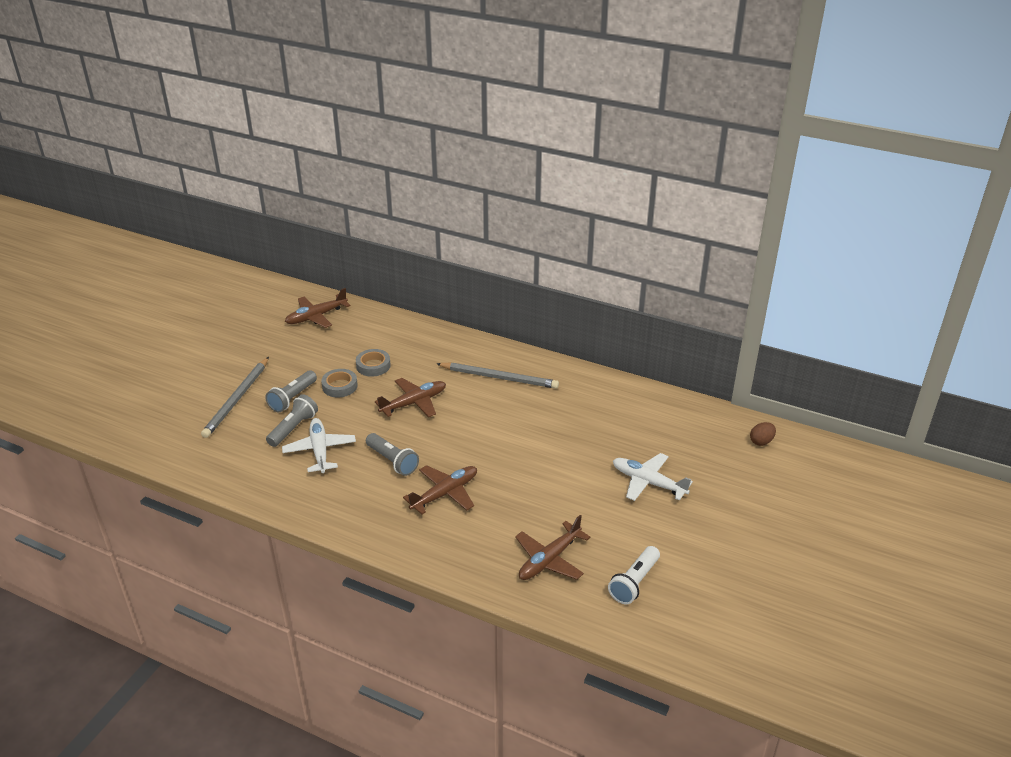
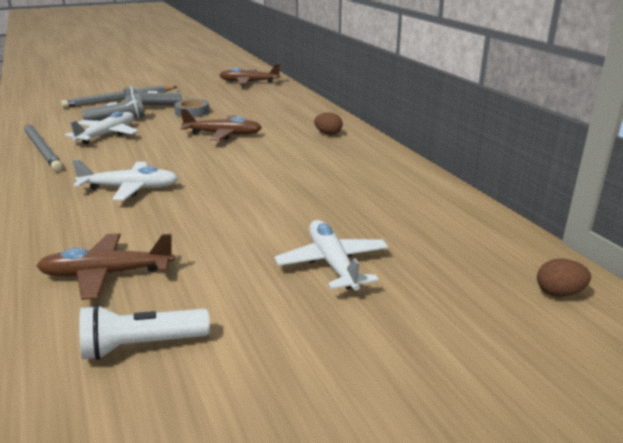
camera: 40 degrees right, 10 degrees down
grey tape [356,349,391,377] -> none
grey flashlight [366,433,419,476] -> none
brown plane [403,465,477,514] -> white plane [72,159,178,200]
grey pencil [437,362,559,389] -> grey pencil moved to [24,124,63,171]
none -> brown egg [314,113,343,135]

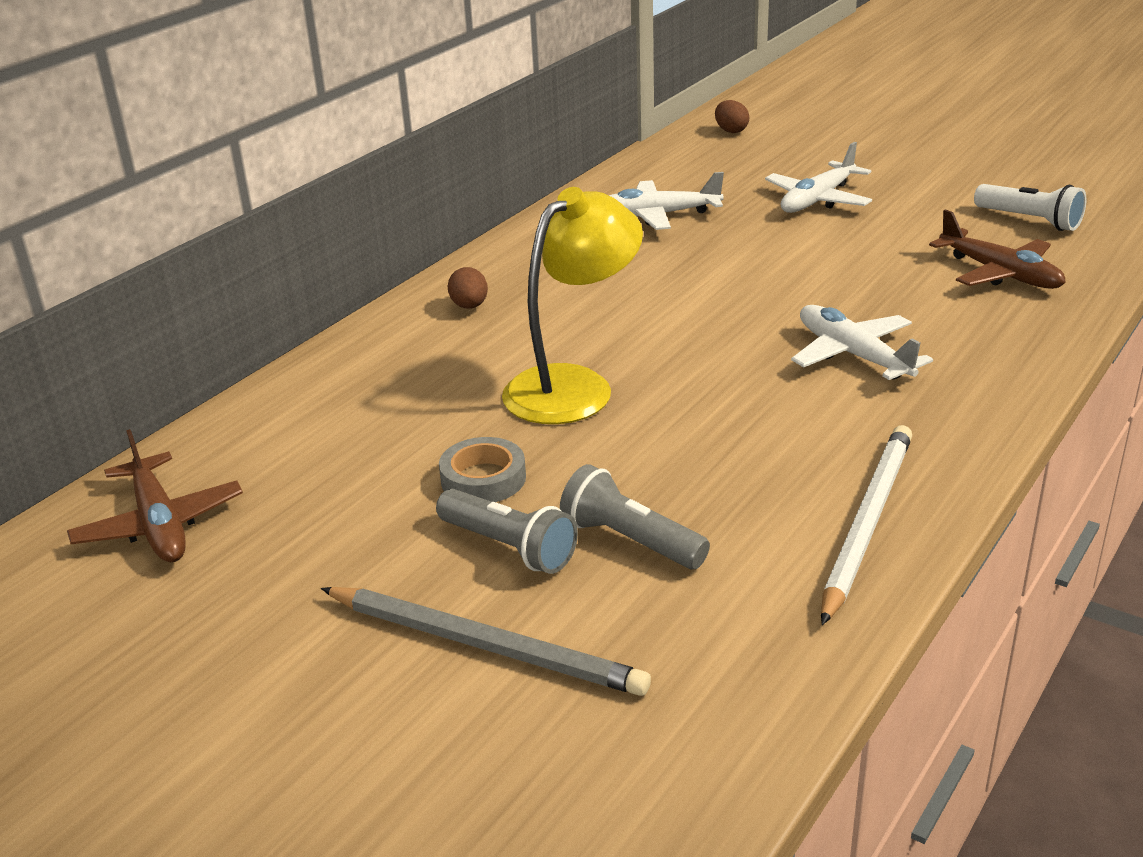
camera: 120 degrees left, 5 degrees up
grey pencil [24,124,63,171] -> white pencil [821,425,912,625]
white plane [65,112,139,144] -> white plane moved to [609,172,724,230]
brown plane [180,109,262,141] -> yellow lamp [502,187,643,424]

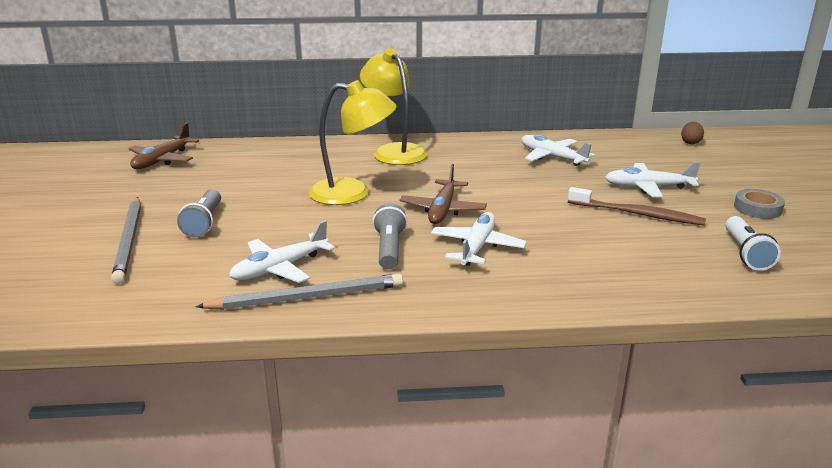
camera: 50 degrees right, 5 degrees down
grey tape [439,437,526,502] -> grey tape moved to [734,189,785,219]
brown egg [448,267,488,309] -> yellow lamp [360,48,428,165]
grey flashlight [560,464,710,569] -> grey flashlight moved to [373,203,407,270]
white pencil [821,425,912,625] -> grey pencil [196,274,403,310]
brown plane [929,209,1066,289] -> brown plane moved to [400,164,487,224]
none -> white plane [229,220,335,283]
none -> brown toothbrush [568,187,706,226]

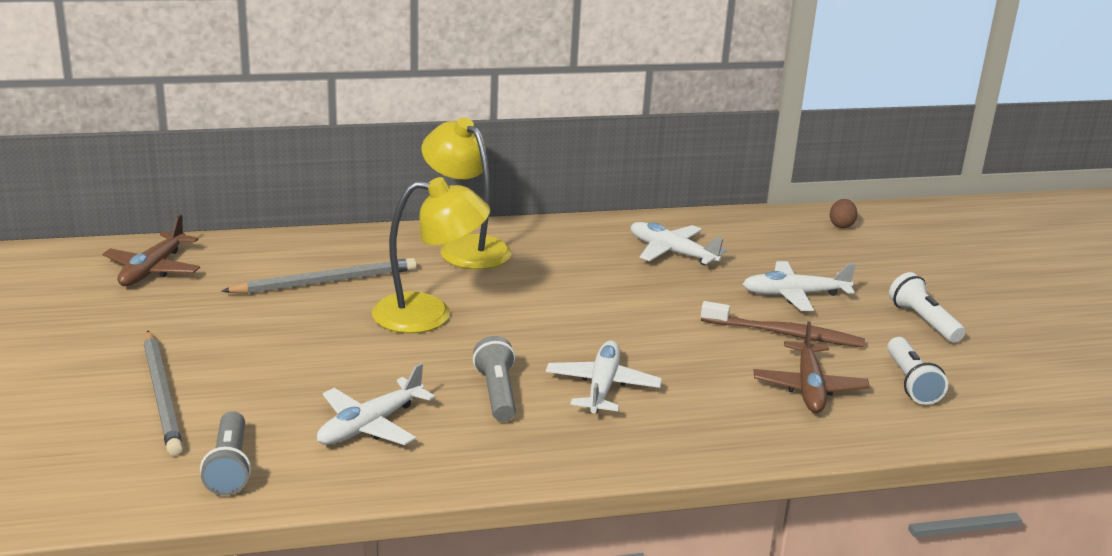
camera: 10 degrees left, 0 degrees up
grey flashlight [177,189,221,237] -> grey flashlight moved to [200,411,251,495]
grey pencil [196,274,403,310] -> grey pencil moved to [222,258,417,294]
brown plane [400,164,487,224] -> brown plane moved to [753,321,870,413]
grey tape [734,189,785,219] -> white flashlight [889,272,965,343]

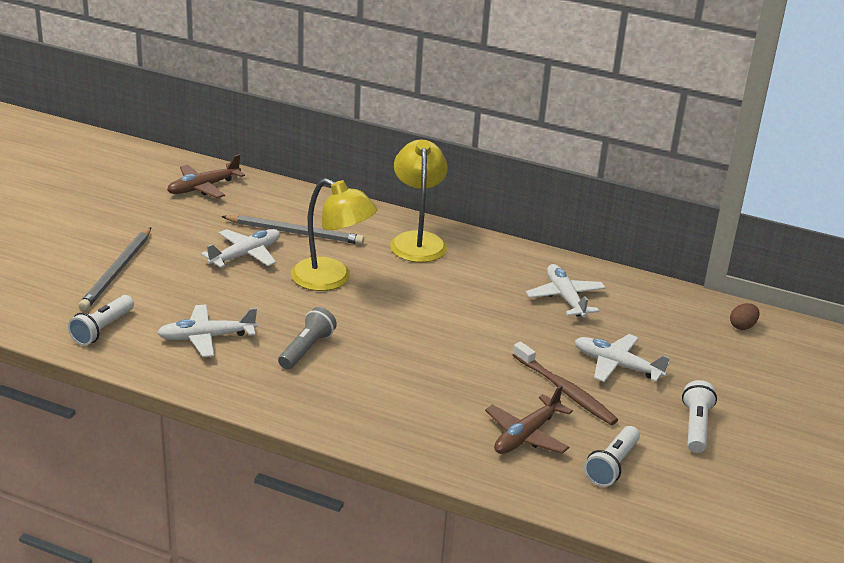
camera: 35 degrees right, 5 degrees up
grey flashlight [200,411,251,495] -> white flashlight [68,295,134,346]
white plane [546,340,662,413] -> white plane moved to [201,229,280,268]

